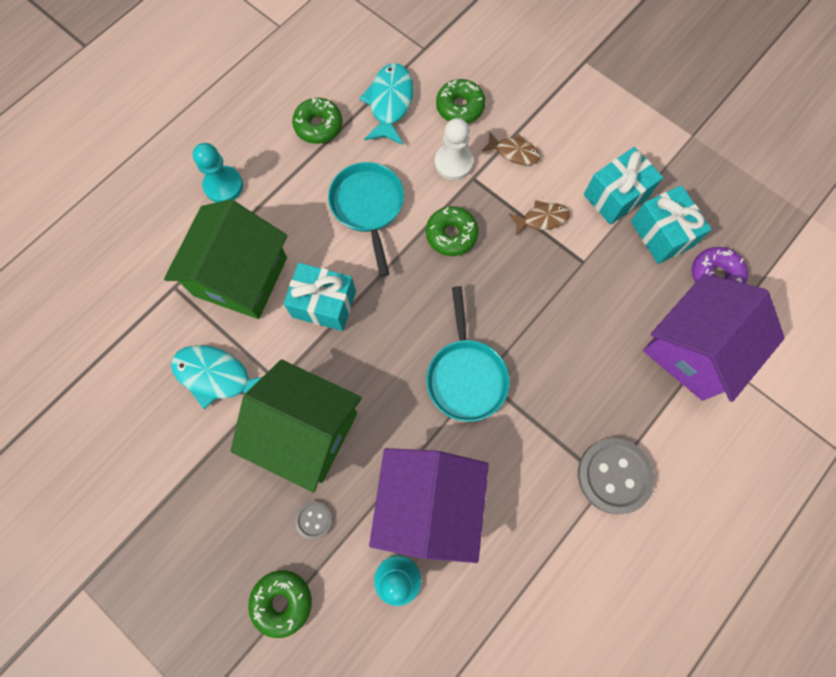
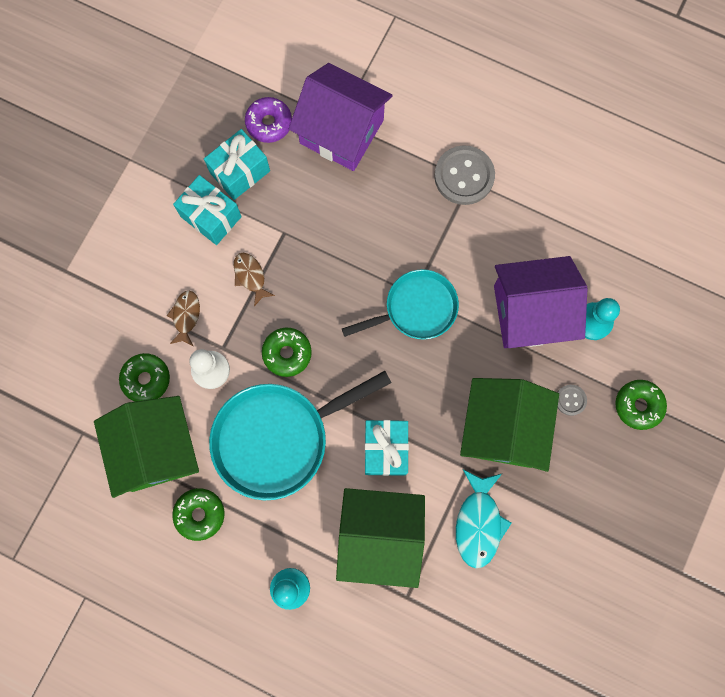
camera: 105 degrees left, 5 degrees up
turquoise pan [328,162,404,277] -> turquoise pan [209,371,392,500], size x1.55
turquoise fish [359,63,413,145] -> green house [94,396,199,498]

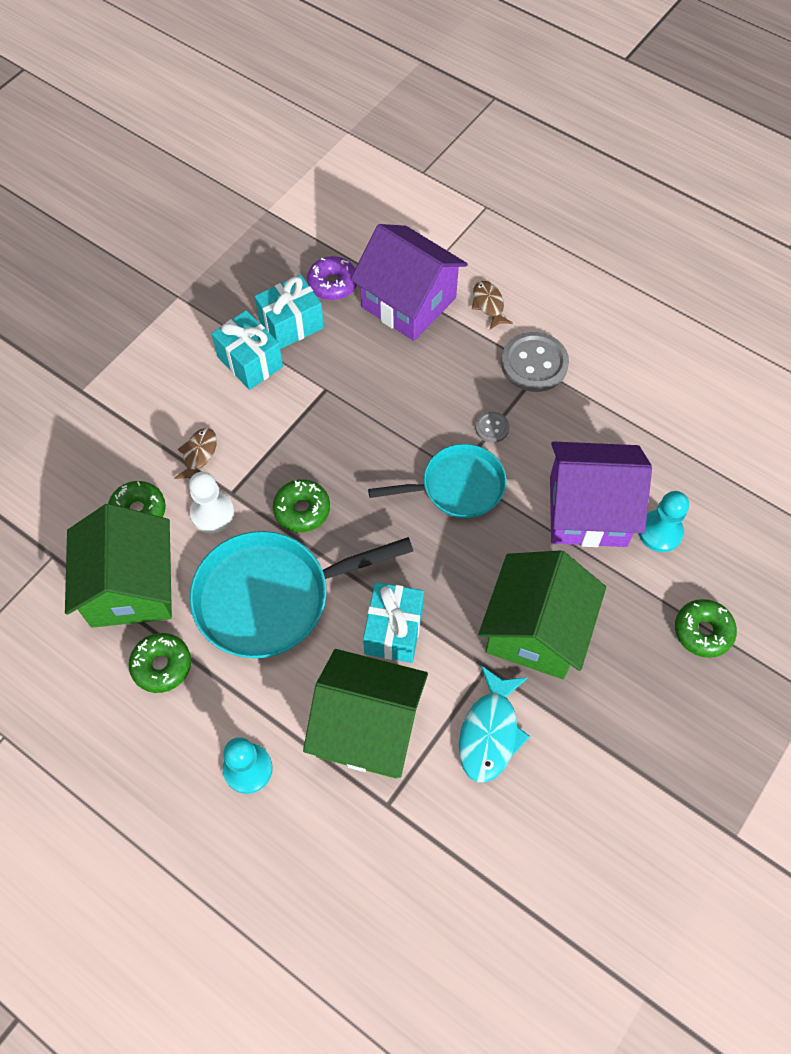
camera: 10 degrees right, 15 degrees down
brown fish [234,253,275,306] -> brown fish moved to [472,281,513,330]
grey button [557,385,587,416] -> grey button moved to [475,412,510,443]

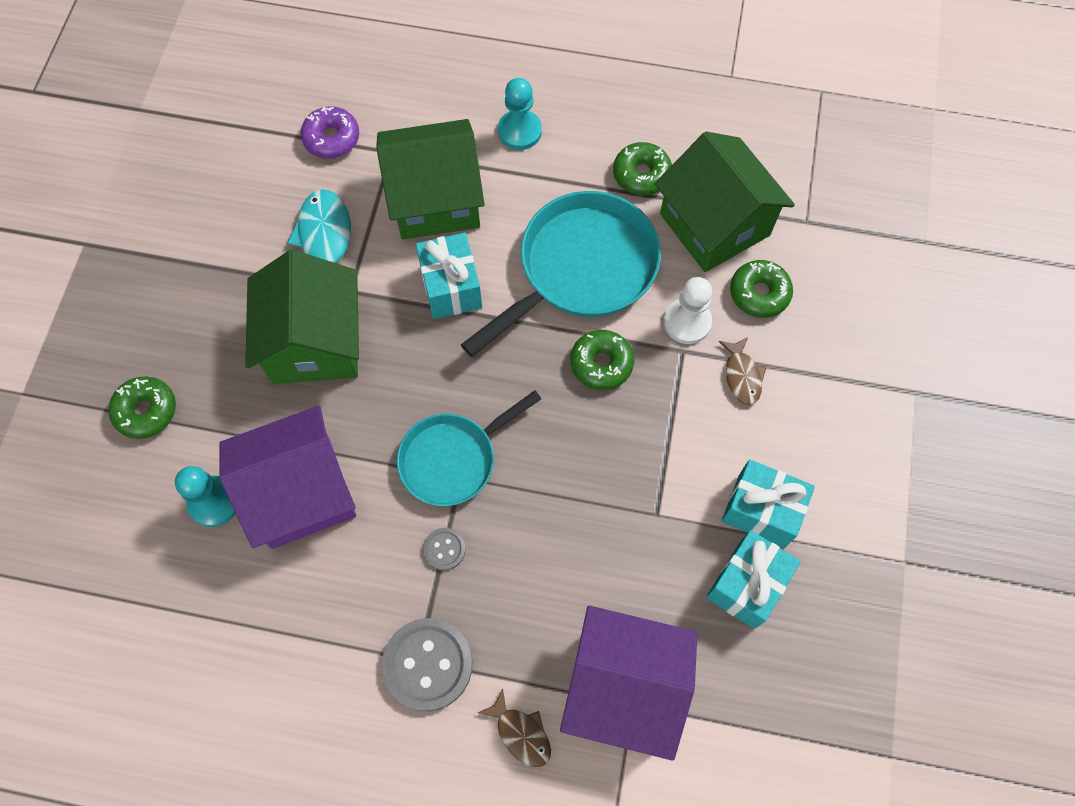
camera: 155 degrees right, 5 degrees up
purple donut [307,256,357,300] -> purple donut moved to [300,106,359,159]

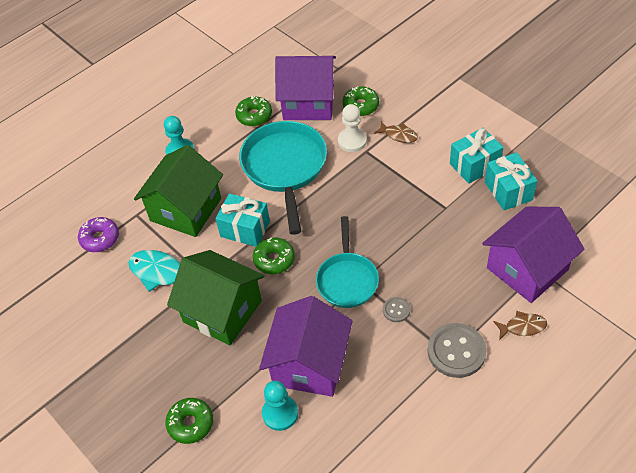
camera: 50 degrees left, 15 degrees down
green donut [570,330,634,390] -> green donut moved to [253,237,295,274]
green house [655,131,795,272] -> purple house [275,56,336,120]

